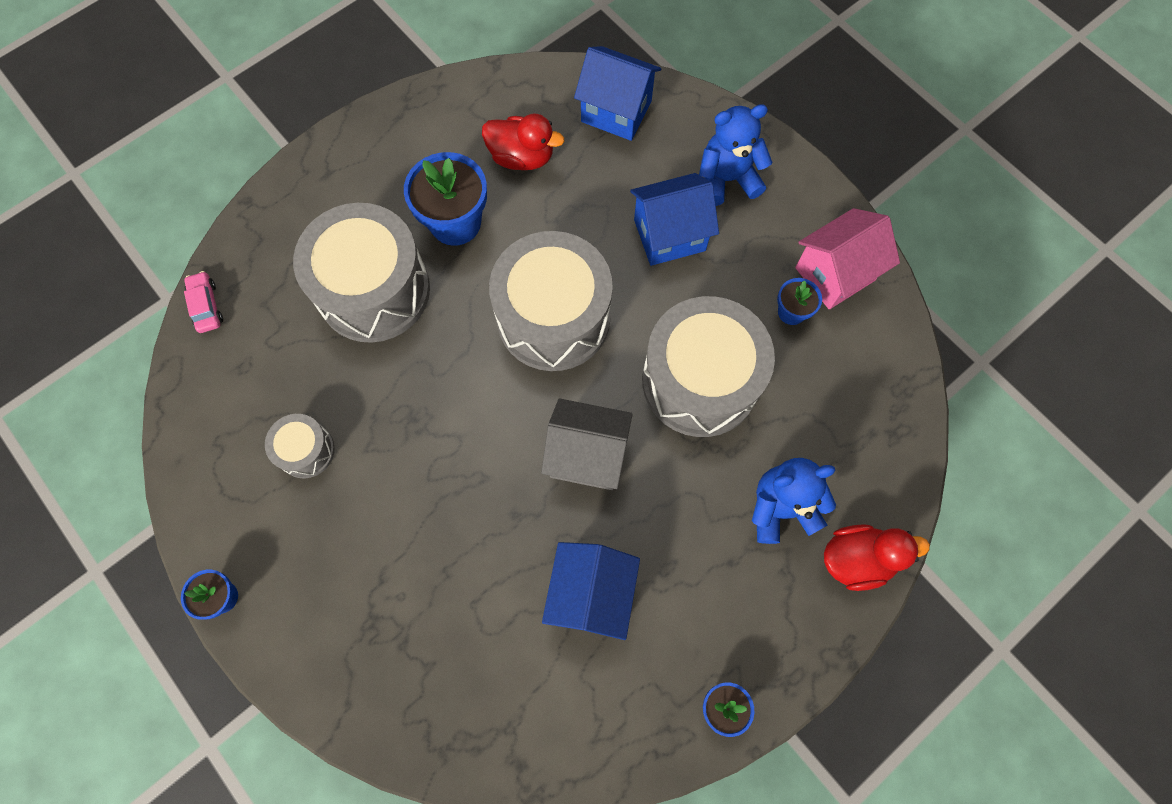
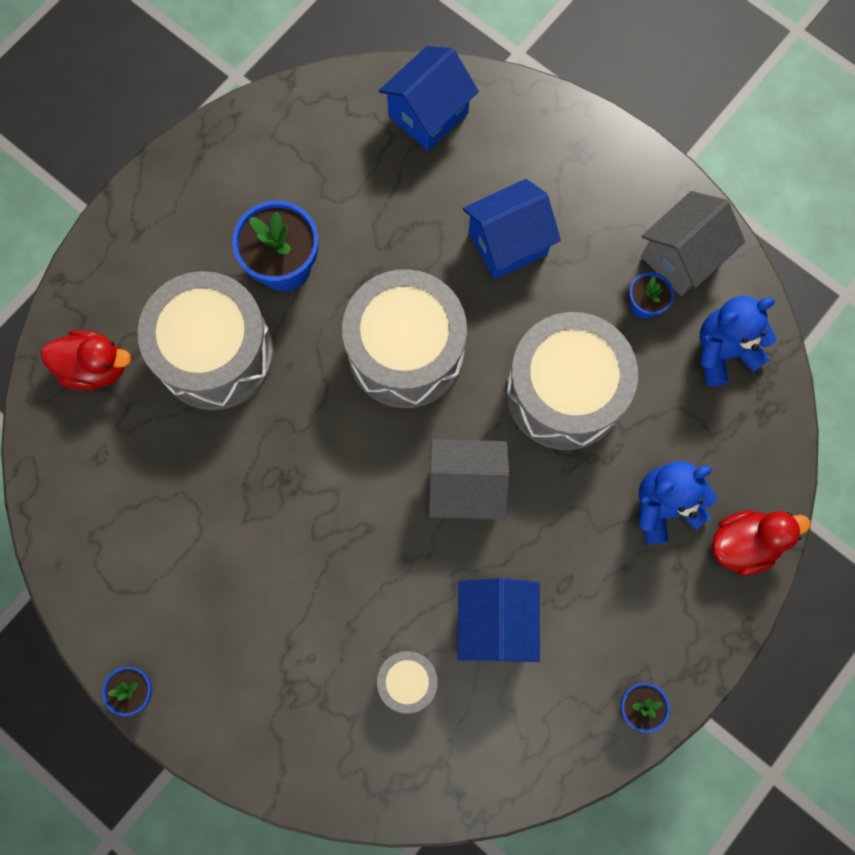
camera: 10 degrees left, 5 degrees up
pink car [184,271,223,333] -> none
grey drum [265,414,335,478] -> grey drum moved to [377,651,438,714]
red duck [482,113,564,170] -> red duck moved to [41,330,132,390]
blue house [574,46,661,141] -> blue house turned 60 degrees counterclockwise [379,46,479,151]
blue teddy bear [699,104,773,206] -> blue teddy bear moved to [700,296,776,386]
pink house [795,208,900,309] -> grey house [641,191,745,296]

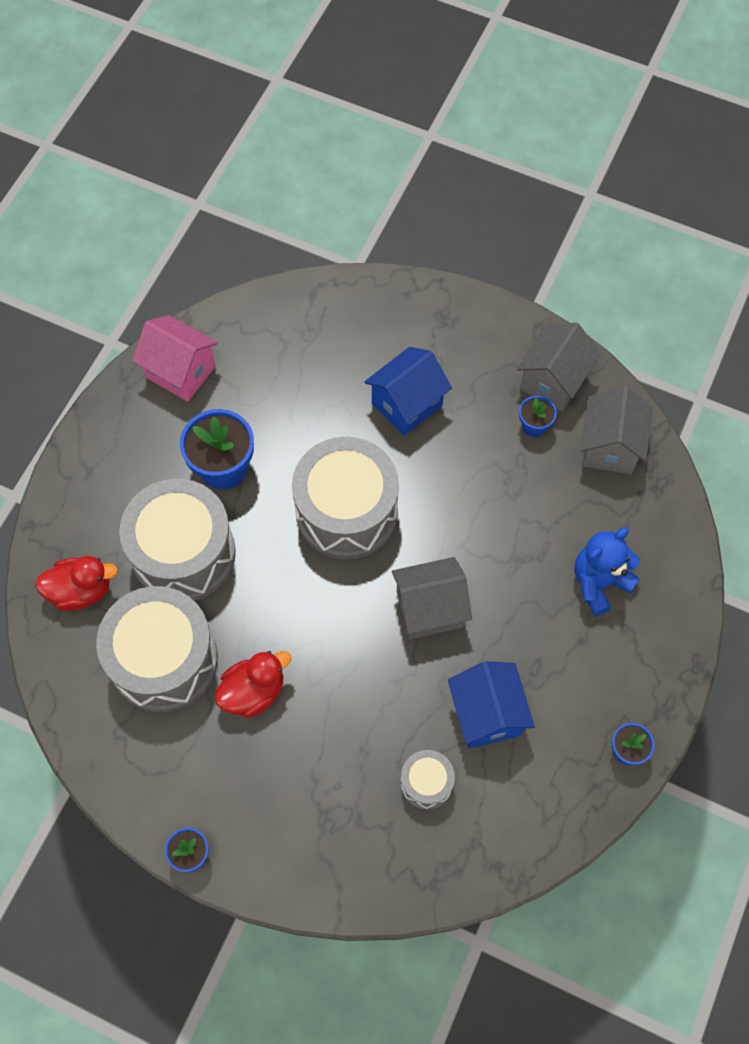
camera: 15 degrees left, 10 degrees down
blue house [379,46,479,151] -> none
grey drum [506,312,638,450] -> grey drum moved to [96,586,218,712]
blue teddy bear [700,296,776,386] -> grey house [581,386,653,474]
red duck [712,510,811,576] -> red duck moved to [214,651,292,718]
none -> pink house [132,315,218,402]

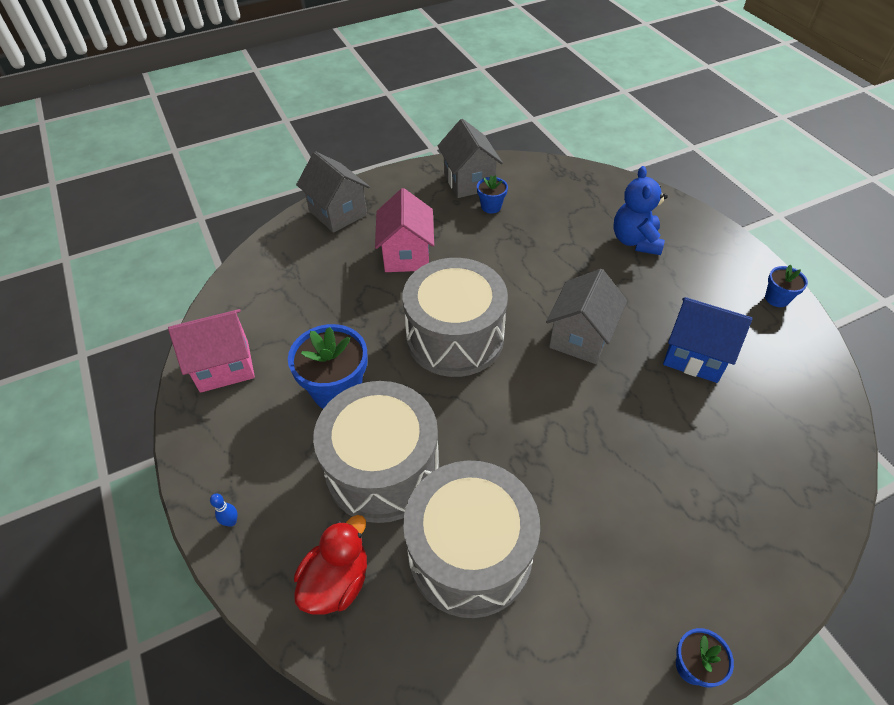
camera: 50 degrees left, 15 degrees down
red duck [214,651,292,718] -> none
blue house [364,347,452,436] -> pink house [375,188,434,272]
grey drum [400,750,455,810] -> none
grey house [581,386,653,474] -> grey house moved to [296,151,370,233]
none -> blue bowling pin [210,494,238,527]

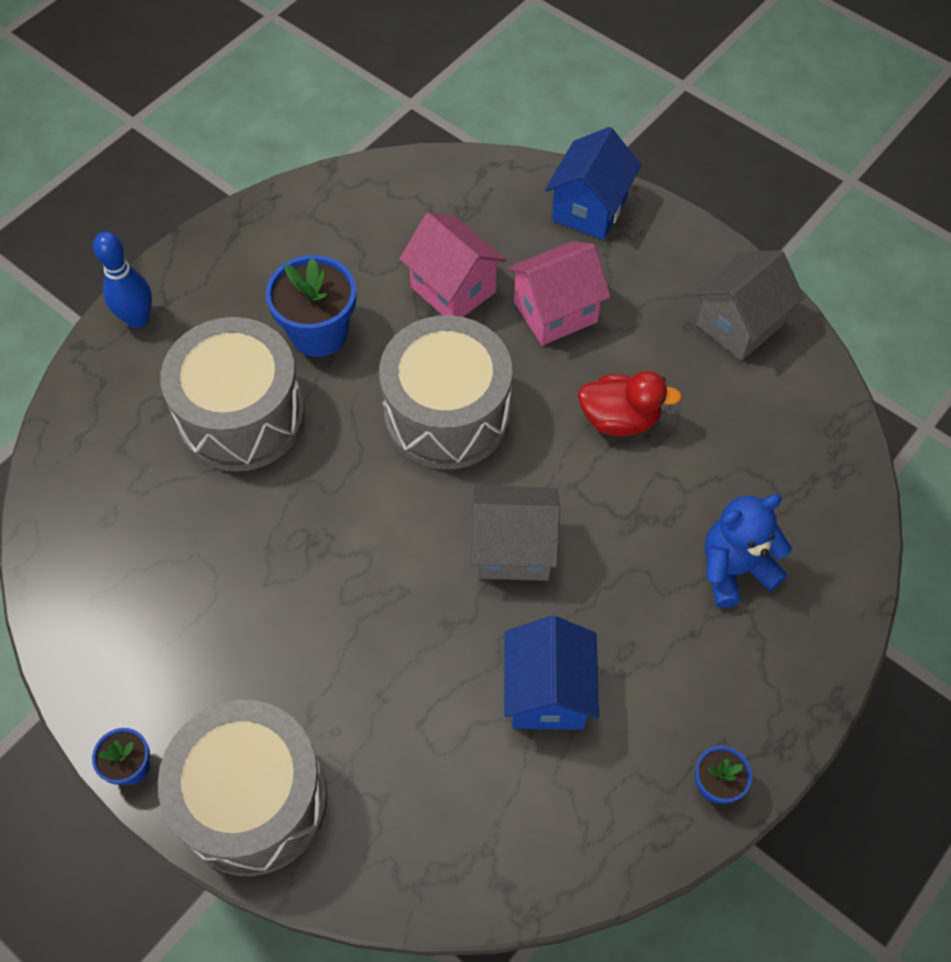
camera: 65 degrees right, 10 degrees up
pink house [168,309,255,393] -> pink house moved to [399,213,506,317]
blue bowling pin [210,494,238,527] -> blue bowling pin [93,232,152,328], size x2.19
red duck [294,515,367,614] -> red duck moved to [578,371,682,436]
grey house [296,151,370,233] -> blue house [545,127,641,240]
grey drum [403,460,540,618] -> grey drum moved to [158,700,328,876]
blue flower pot [477,175,508,213] -> none

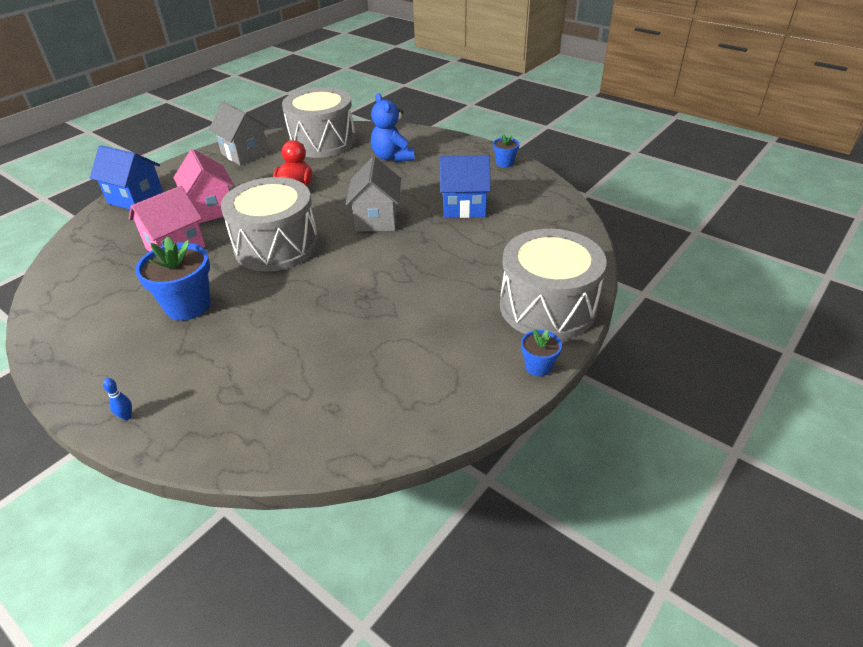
camera: 90 degrees left, 20 degrees down
blue bowling pin [93,232,152,328] -> blue bowling pin [103,378,132,420], size x0.46
grey drum [160,317,305,472] -> grey drum moved to [282,87,356,158]

